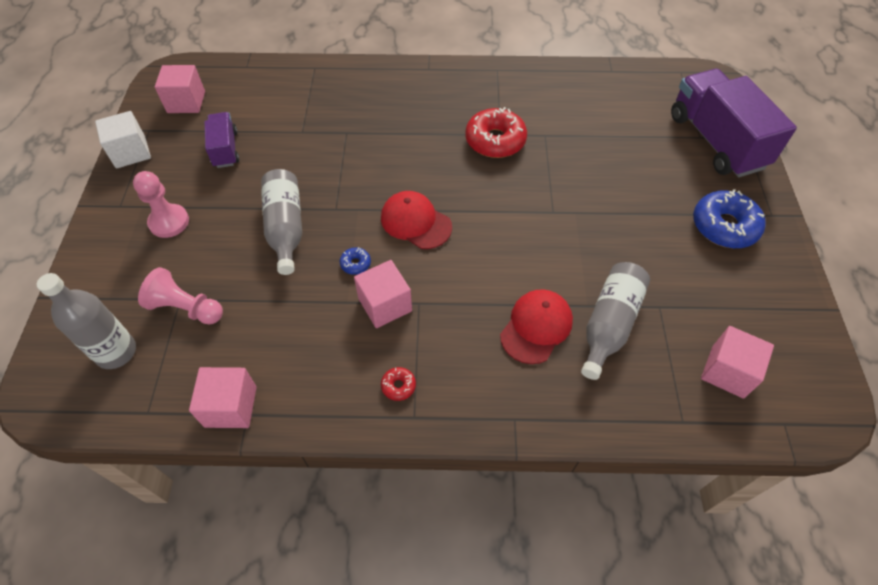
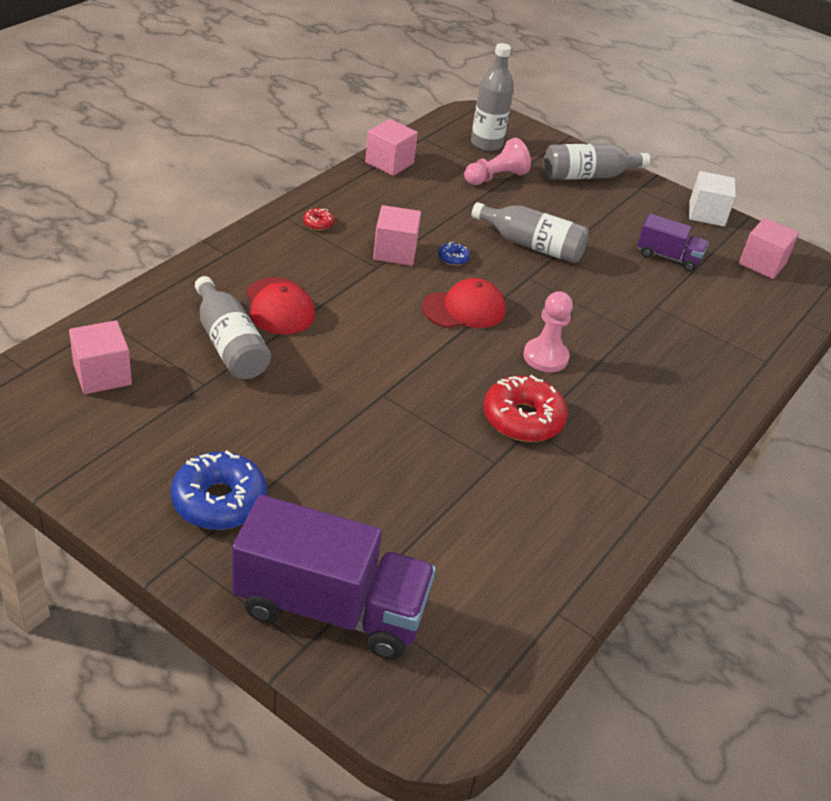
camera: 120 degrees right, 15 degrees down
pink pawn [133,171,189,238] -> pink pawn moved to [523,291,573,372]
none -> grey bottle [544,144,650,180]

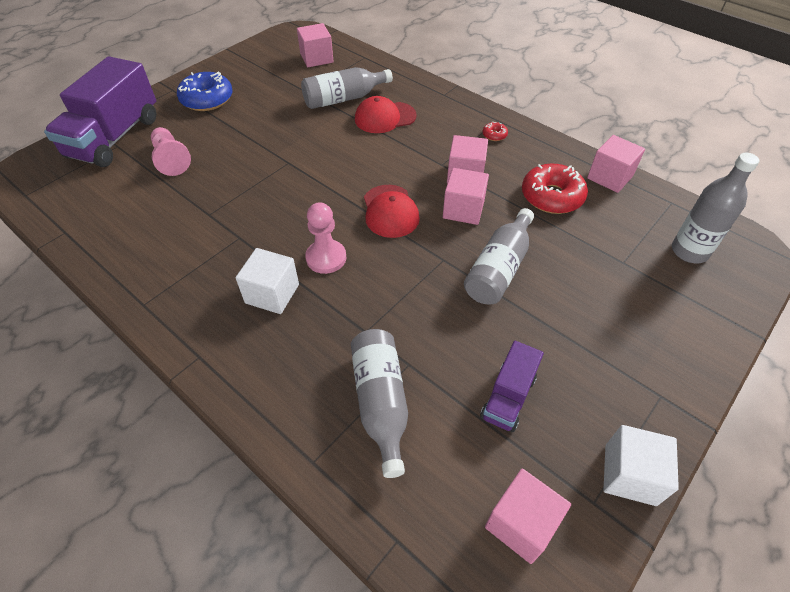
camera: 100 degrees right, 10 degrees up
blue donut [438,242,470,266] -> pink cube [443,168,489,225]
pink pawn [464,138,531,185] -> pink pawn moved to [151,127,191,176]
red donut [484,375,568,442] -> red donut moved to [522,163,588,214]
grey bottle [544,144,650,180] -> grey bottle moved to [351,329,408,478]
none -> white cube [236,248,299,314]

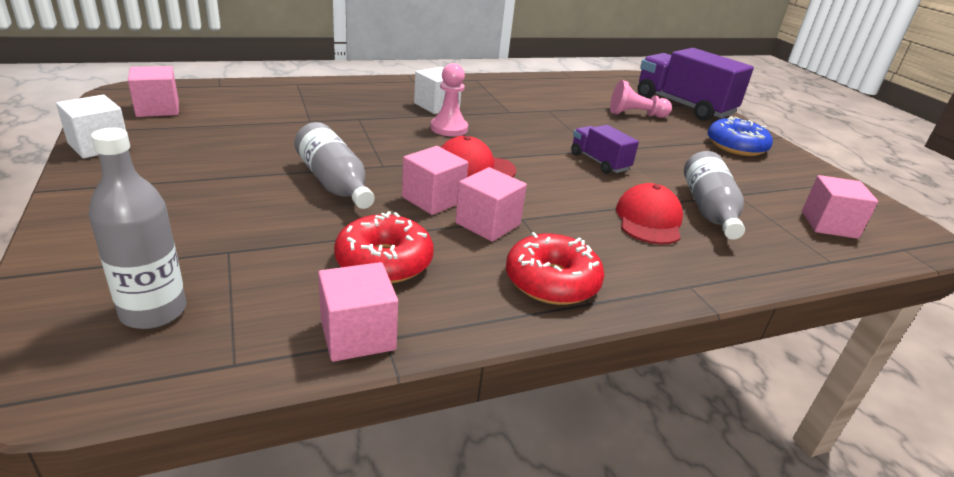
camera: 115 degrees right, 20 degrees down
grey bottle [351,329,408,478] -> none
purple truck [480,341,544,432] -> purple truck moved to [571,125,639,174]
red donut [483,122,508,141] -> red donut [506,232,605,305], size x2.27

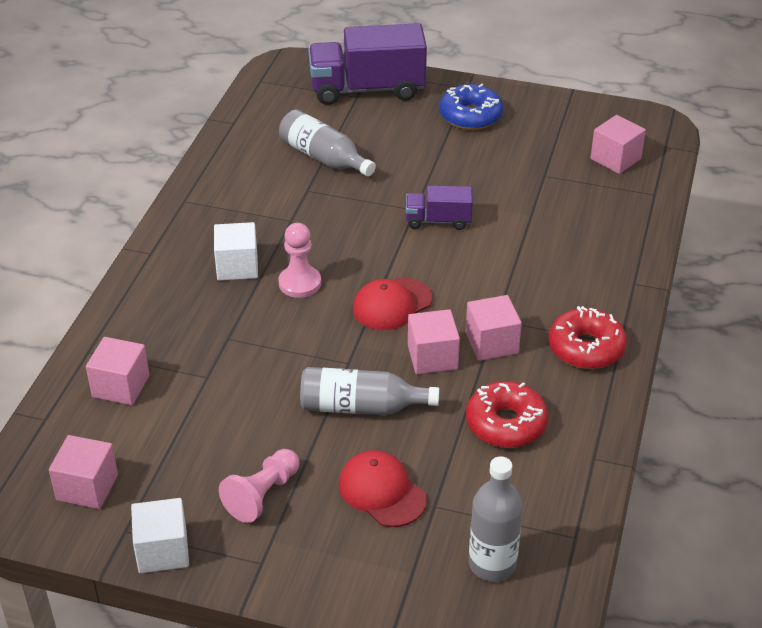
camera: 50 degrees left, 10 degrees up
pink cube [318,262,398,362] -> pink cube moved to [86,337,149,405]
pink pawn [610,80,672,118] -> pink pawn moved to [219,449,299,523]
red cap [616,183,683,244] -> red cap moved to [339,450,427,527]
grey bottle [684,151,745,239] -> grey bottle moved to [279,110,376,176]

